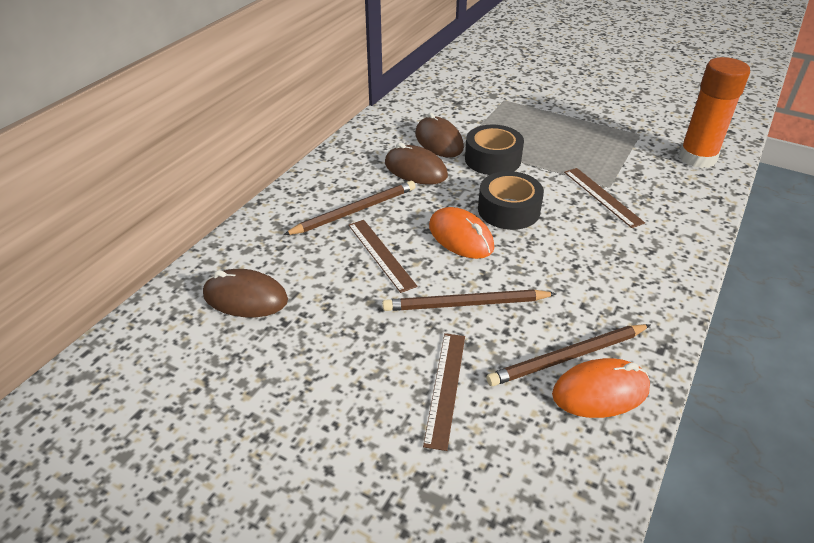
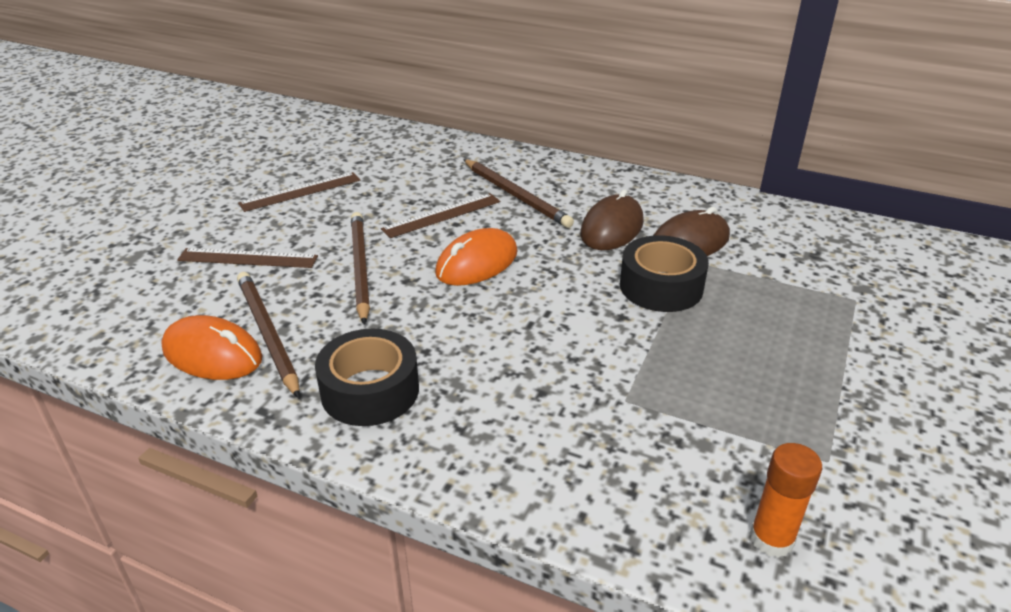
camera: 85 degrees right, 5 degrees down
brown mouse [203,269,288,317] -> none
black tape [478,171,544,230] -> black tape moved to [315,328,419,426]
orange mouse [552,358,650,418] -> orange mouse turned 45 degrees counterclockwise [161,315,263,380]
brown ruler [564,168,645,228] -> brown ruler moved to [238,172,360,212]
orange glue stick [679,57,750,168] -> orange glue stick [750,443,822,558], size x0.56

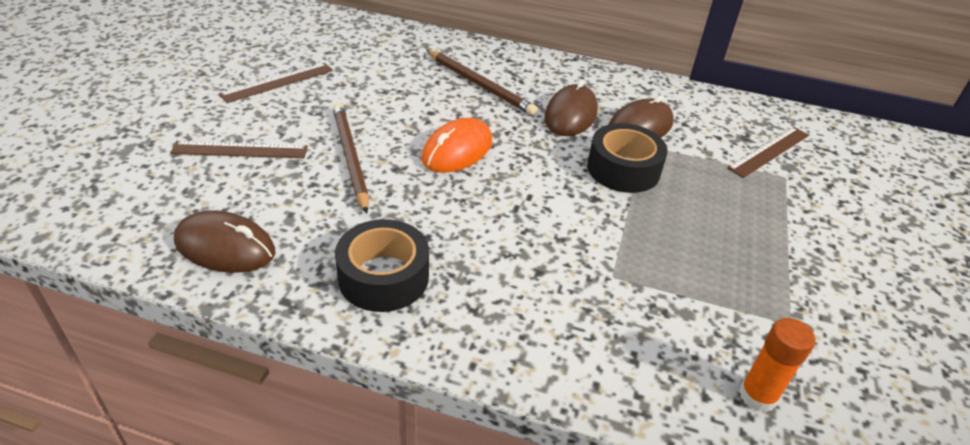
camera: 10 degrees left, 5 degrees up
orange mouse [161,315,263,380] -> brown mouse [174,210,275,273]
brown pencil [237,272,300,398] -> none
brown ruler [381,193,500,238] -> brown ruler moved to [727,127,809,178]

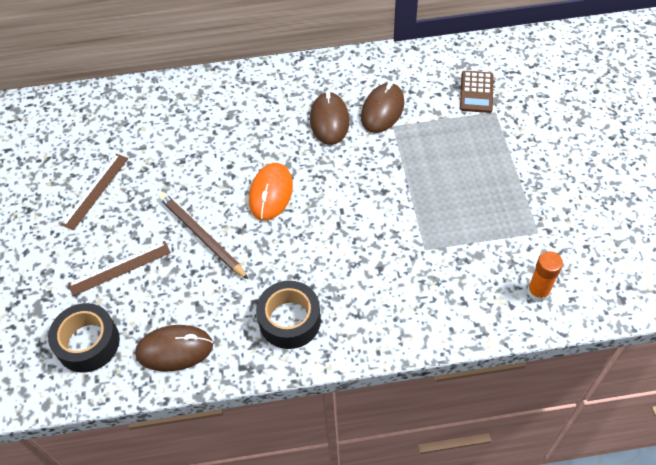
camera: 20 degrees left, 15 degrees up
brown pencil [426,50,538,115] -> none
black tape [587,123,668,193] -> black tape moved to [48,303,120,373]
brown ruler [727,127,809,178] -> brown calculator [460,71,493,113]

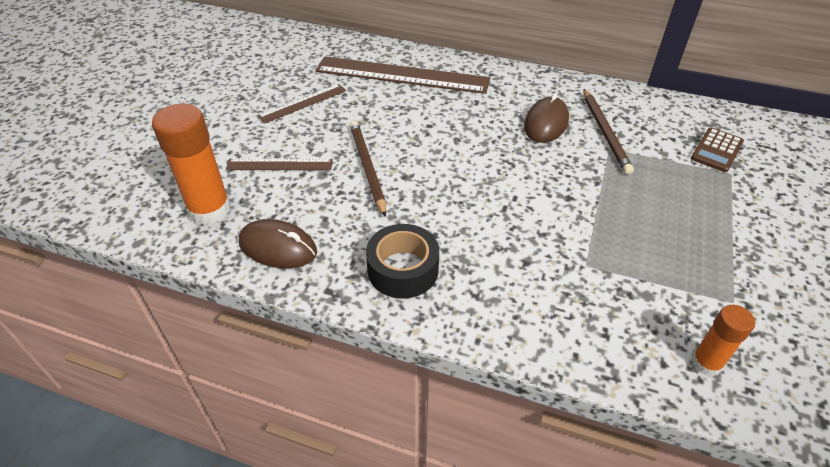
camera: 25 degrees right, 10 degrees down
black tape [48,303,120,373] -> orange glue stick [152,104,231,225]
orange mouse [249,163,293,221] -> none
brown mouse [361,82,404,133] -> brown pencil [584,89,634,175]
none -> brown ruler [316,56,490,94]

